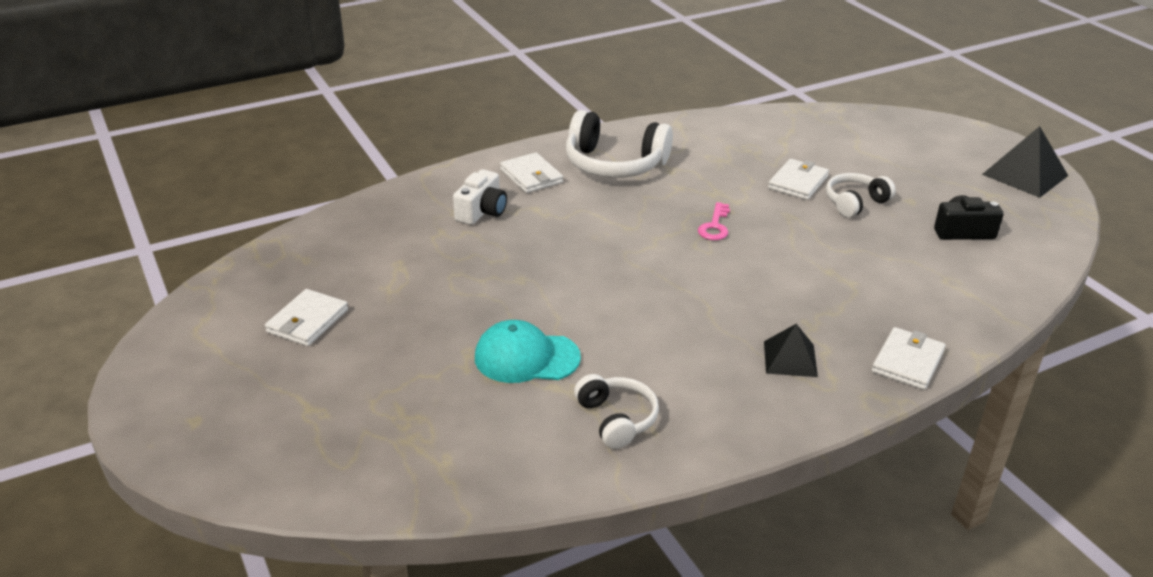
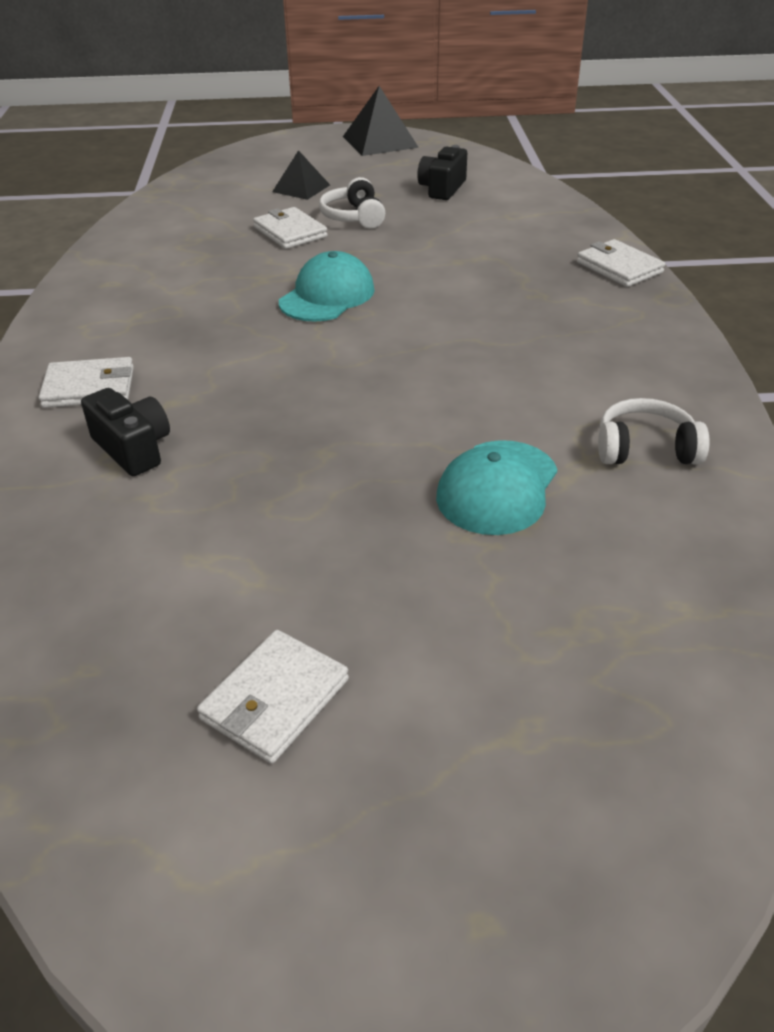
camera: 65 degrees left, 5 degrees up
white wallet [265,289,348,346] -> white wallet turned 75 degrees clockwise [197,630,349,763]
white camera [453,169,507,225] -> black camera [81,388,170,476]
white headphones [566,110,673,178] -> none
pink key [698,202,730,240] -> turquoise cap [279,251,375,322]
black pyramid [764,324,818,377] -> black pyramid moved to [272,150,330,200]

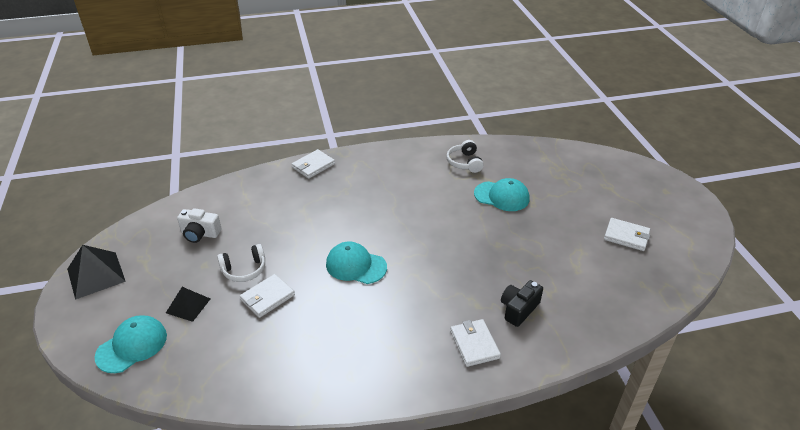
camera: 100 degrees left, 0 degrees up
black camera [417,145,467,200] -> white camera [177,208,222,243]
none -> turquoise cap [95,315,167,373]

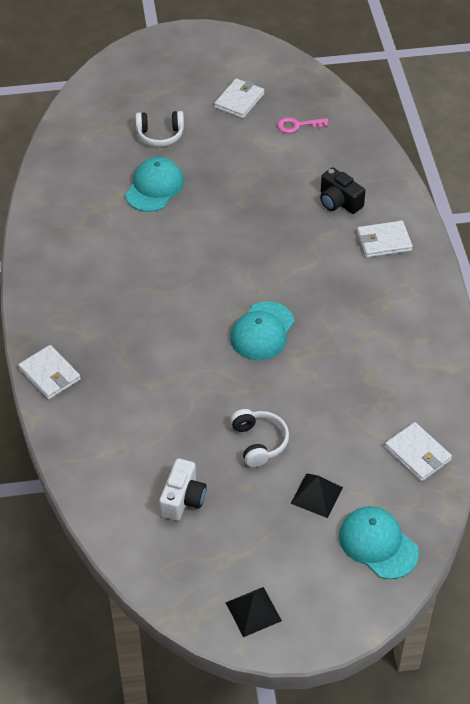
camera: 85 degrees left, 10 degrees up
black pyramid [67,245,126,300] -> black pyramid [226,587,282,637], size x0.64
white wallet [240,274,295,318] -> white wallet moved to [385,422,452,481]
white headphones [446,140,484,173] -> white headphones moved to [135,111,184,147]
none -> pink key [277,117,328,133]

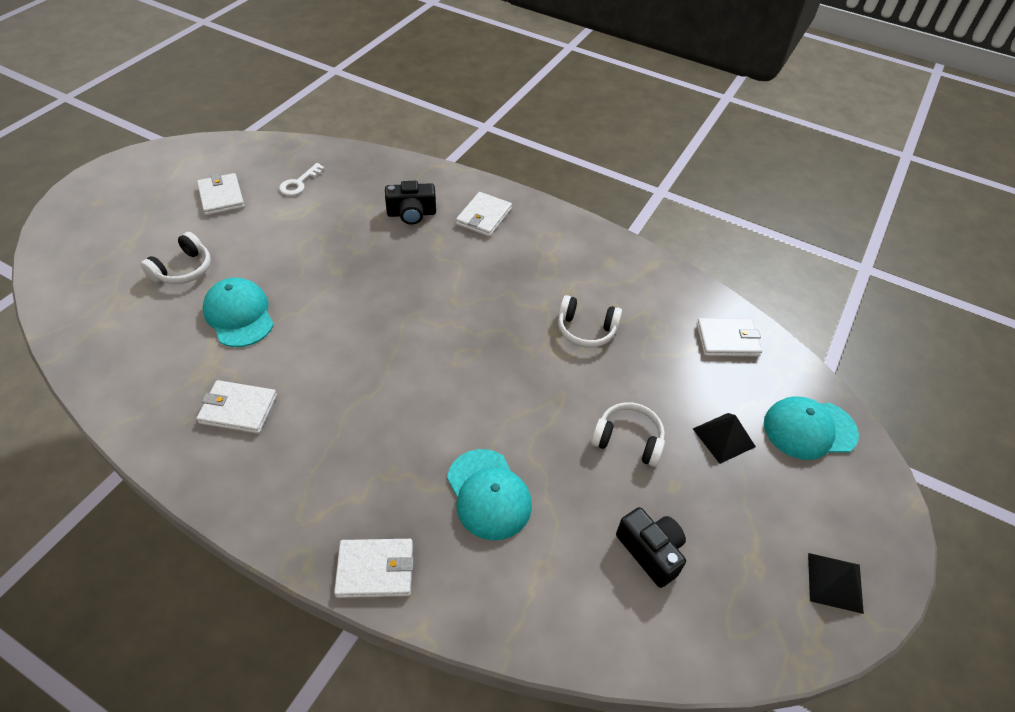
camera: 55 degrees left, 0 degrees up
white camera [159,458,207,521] -> black camera [616,507,686,588]
turquoise cap [230,301,295,360] -> turquoise cap moved to [447,449,532,540]
pink key [277,117,328,133] -> white key [279,163,325,196]
none -> white wallet [196,380,277,434]
none -> white headphones [558,295,622,348]

